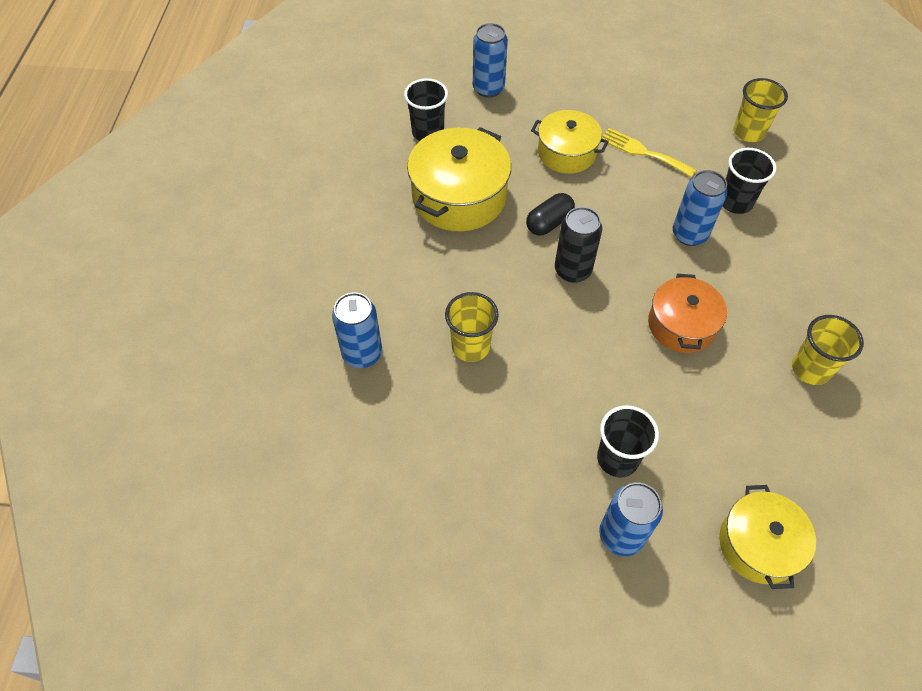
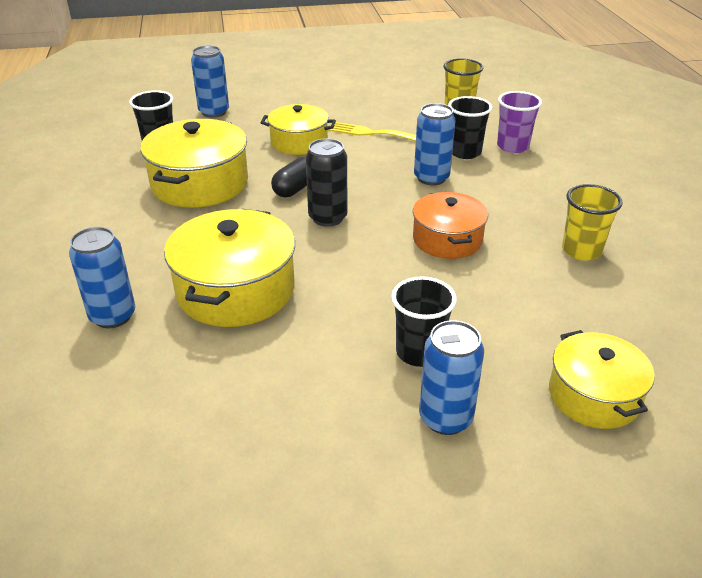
camera: 15 degrees left, 20 degrees down
yellow cup [445,292,499,362] -> yellow pot [164,209,295,327]
none -> purple cup [497,91,542,153]

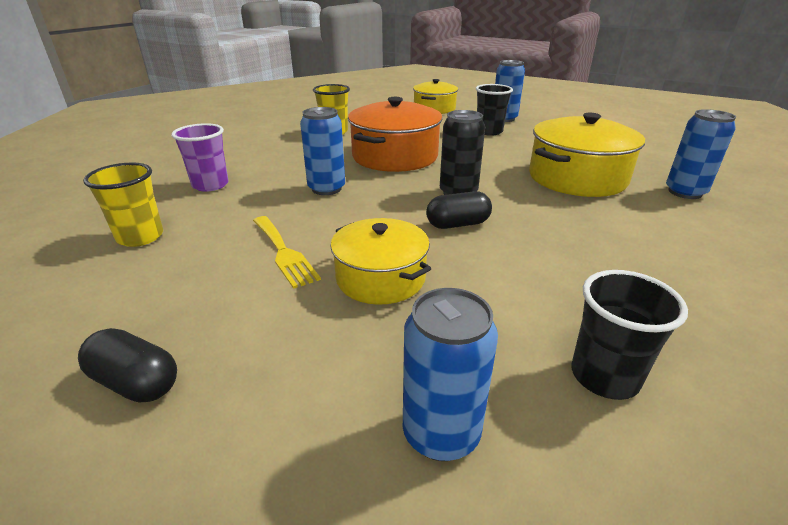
camera: 140 degrees left, 5 degrees down
yellow pot [140,119,248,208] -> none
orange pot [413,192,488,259] -> orange pot [348,97,442,172], size x1.55
black cup [448,96,492,159] -> none
none -> black capsule [78,328,177,402]

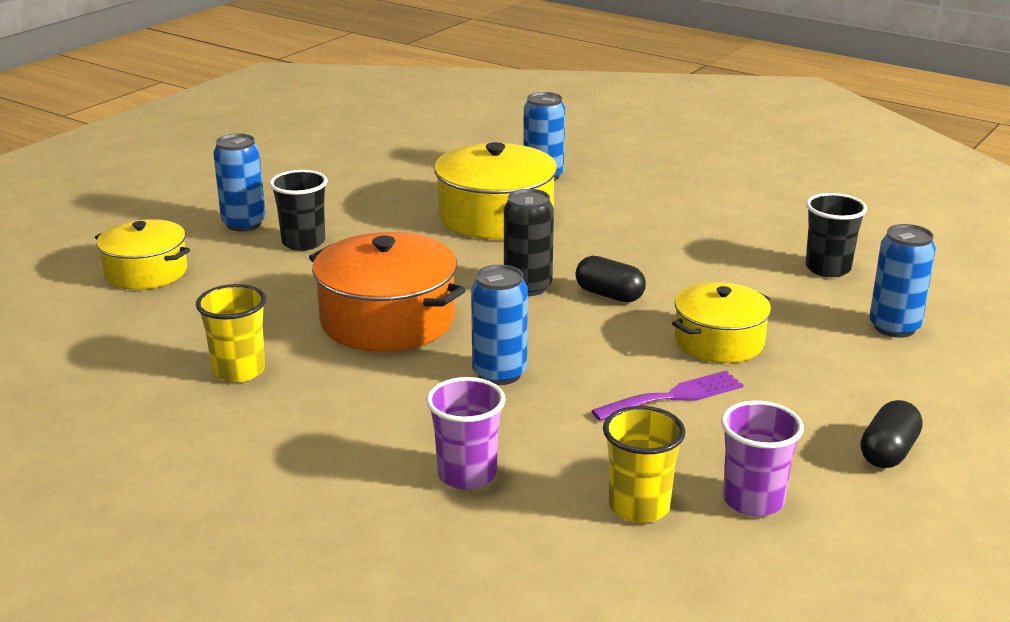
camera: 85 degrees left, 5 degrees down
yellow fork [253,216,321,289] -> purple fork [591,371,744,421]
black capsule [426,191,492,229] -> black capsule turned 45 degrees counterclockwise [575,256,646,303]
none -> purple cup [721,401,804,517]

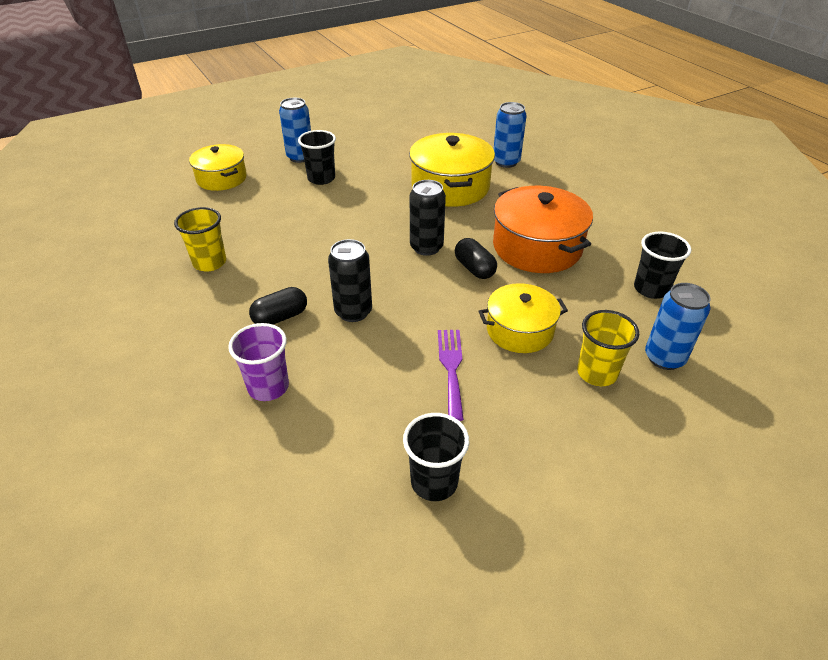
camera: 25 degrees right, 15 degrees up
orange pot [309,232,466,352] -> orange pot moved to [493,186,593,273]
blue can [471,265,528,385] -> black can [328,239,372,322]
purple fork [591,371,744,421] -> purple fork turned 90 degrees counterclockwise [438,330,464,421]
yellow cup [603,406,685,523] -> yellow cup moved to [577,310,639,386]
purple cup [721,401,804,517] -> black cup [403,413,469,501]
black capsule [860,400,923,468] -> black capsule moved to [249,287,307,325]

